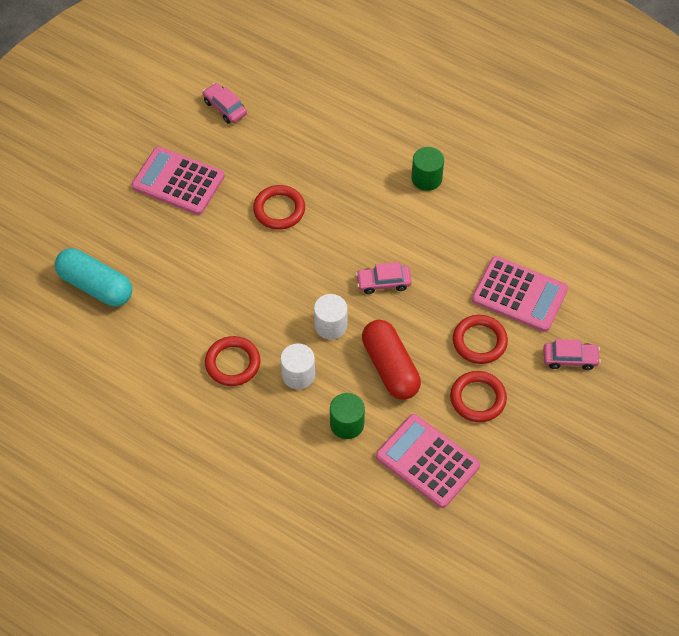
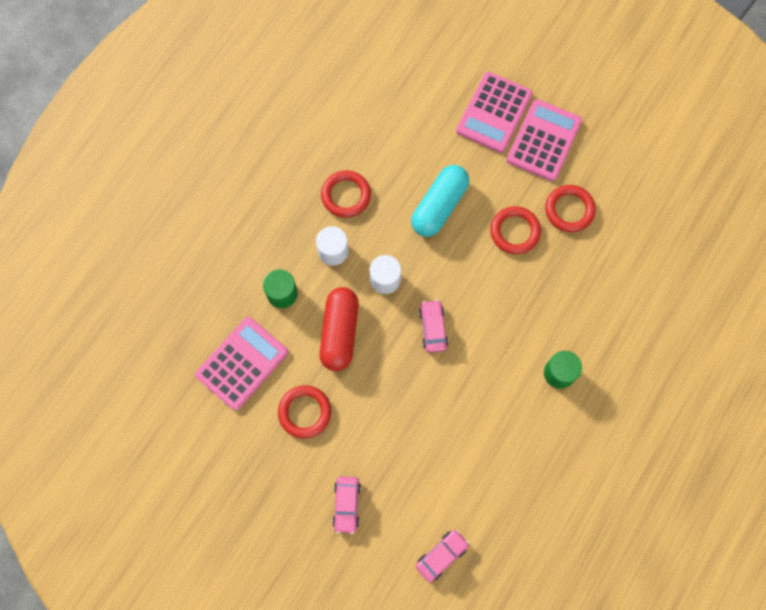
camera: 90 degrees right, 15 degrees up
turquoise capsule [55,248,132,307] -> turquoise capsule moved to [411,165,469,237]
pink car [202,83,247,123] -> pink car moved to [416,530,469,582]
red capsule [362,320,421,400] -> red capsule turned 60 degrees counterclockwise [319,287,359,371]
red ring [453,315,508,364] -> red ring moved to [545,185,596,232]
pink calculator [472,256,568,332] -> pink calculator moved to [456,72,532,153]

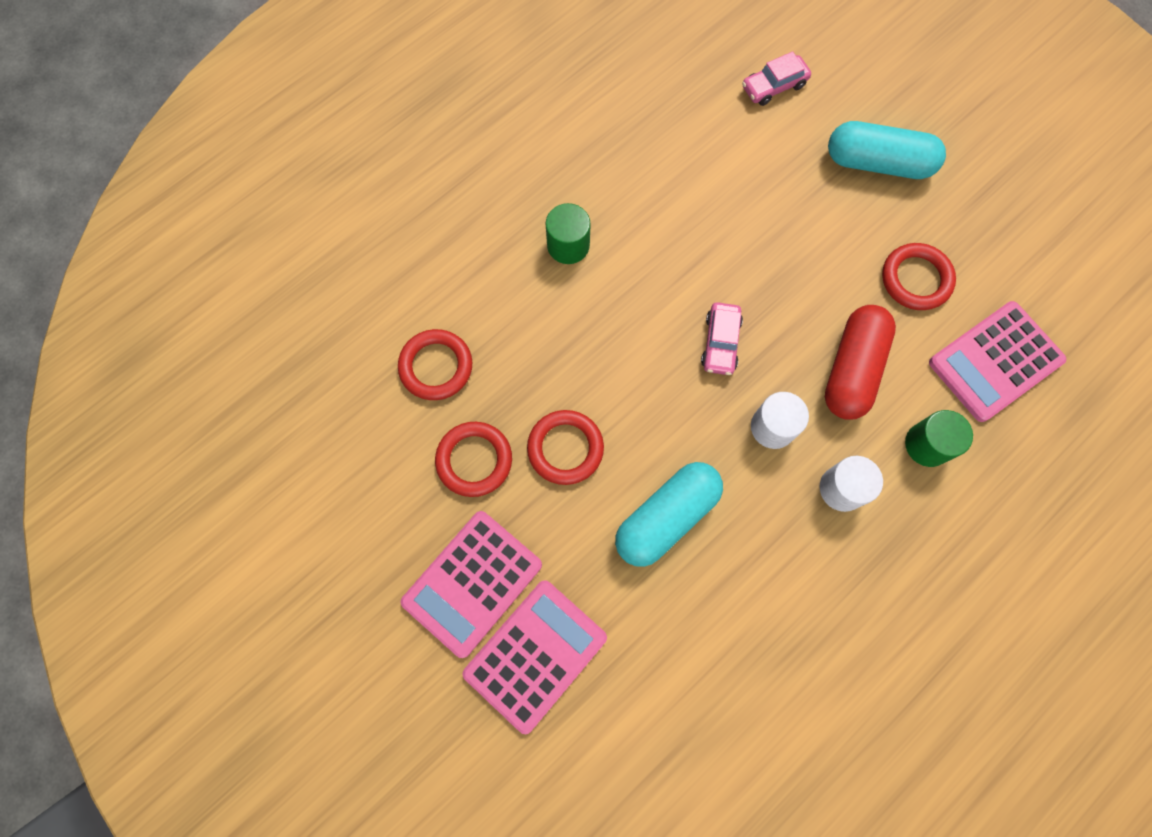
camera: 165 degrees left, 0 degrees up
red ring [321,170,371,218] -> red ring moved to [398,329,472,400]
pink car [332,476,361,534] -> turquoise capsule [828,121,946,179]

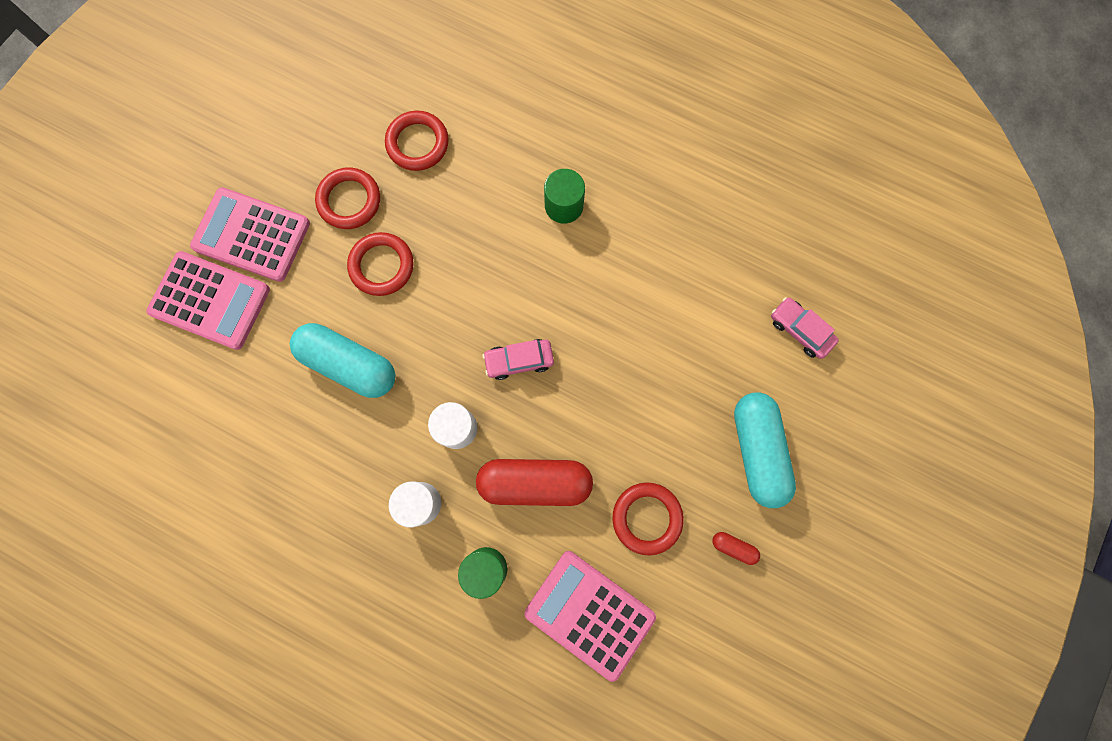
camera: 70 degrees right, 5 degrees up
none -> red capsule [713,532,760,565]

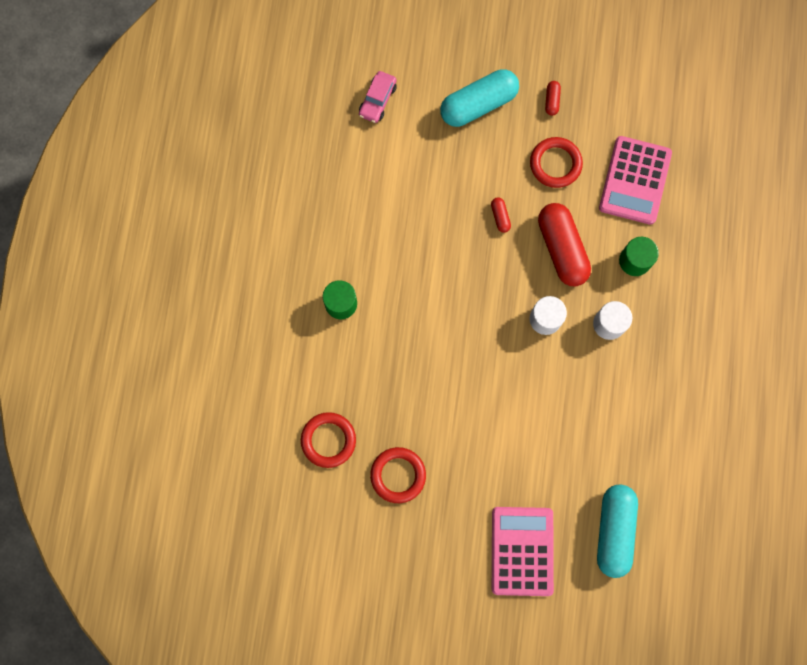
camera: 110 degrees left, 0 degrees up
pink calculator [190,187,310,282] -> none
turquoise capsule [290,323,395,398] -> turquoise capsule moved to [597,485,638,578]
red ring [347,232,414,296] -> none
pink car [483,339,554,380] -> none
none -> red capsule [491,197,511,233]

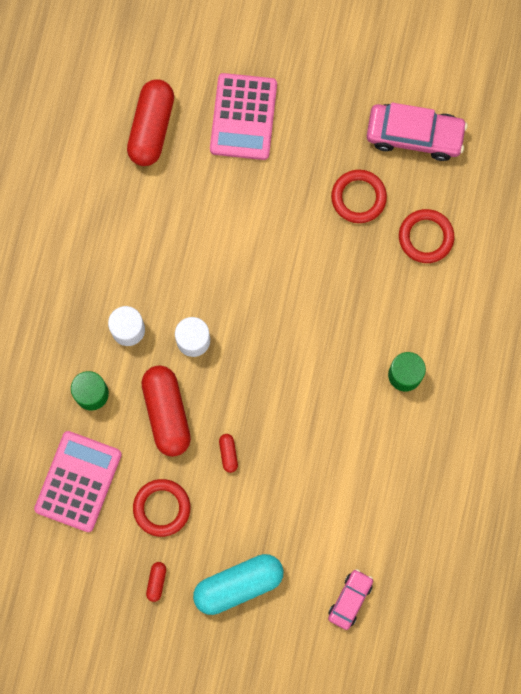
camera: 175 degrees left, 0 degrees up
turquoise capsule [597,485,638,578] -> red capsule [127,79,174,166]
none -> pink car [367,103,468,161]

